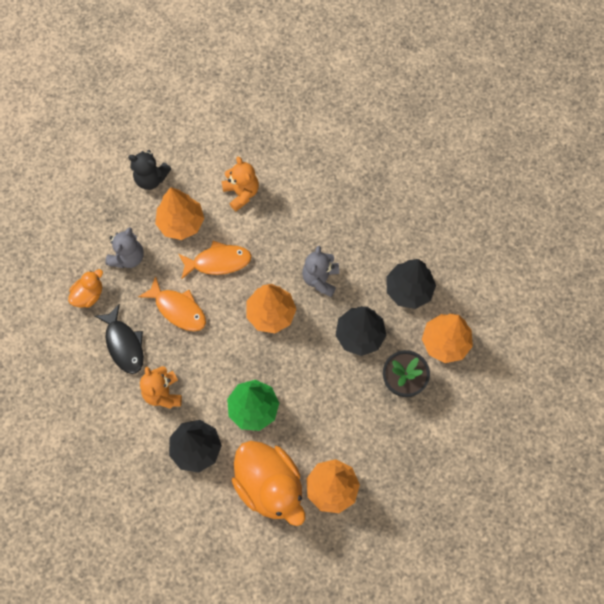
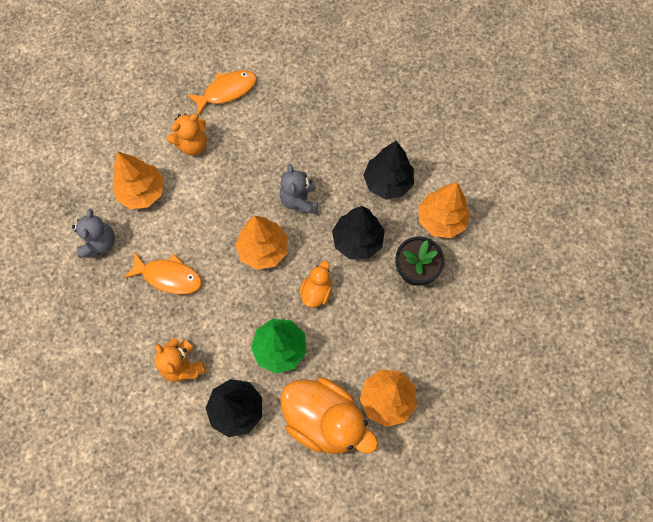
camera: 20 degrees left, 0 degrees up
orange duck [68,269,103,308] -> orange duck moved to [299,261,332,308]
black fish [95,304,144,374] -> none
black teddy bear [128,150,172,190] -> none
orange fish [179,241,252,279] -> orange fish moved to [187,70,257,115]
orange teddy bear [221,156,259,211] -> orange teddy bear turned 105 degrees clockwise [167,113,207,156]

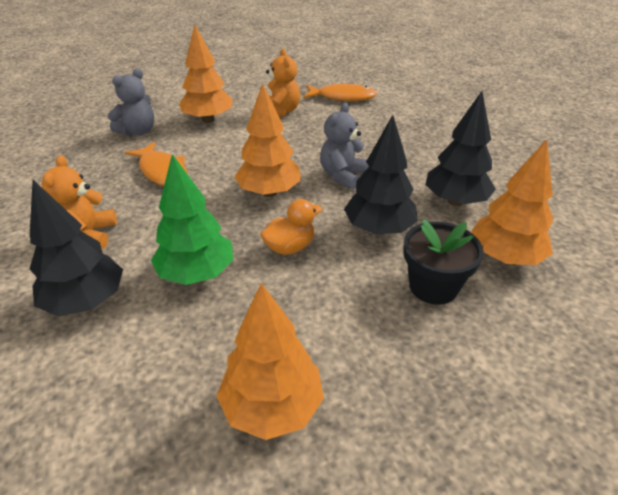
camera: 35 degrees right, 30 degrees down
orange teddy bear [167,113,207,156] -> orange teddy bear turned 105 degrees counterclockwise [266,49,300,117]
orange duck [280,377,378,454] -> none

